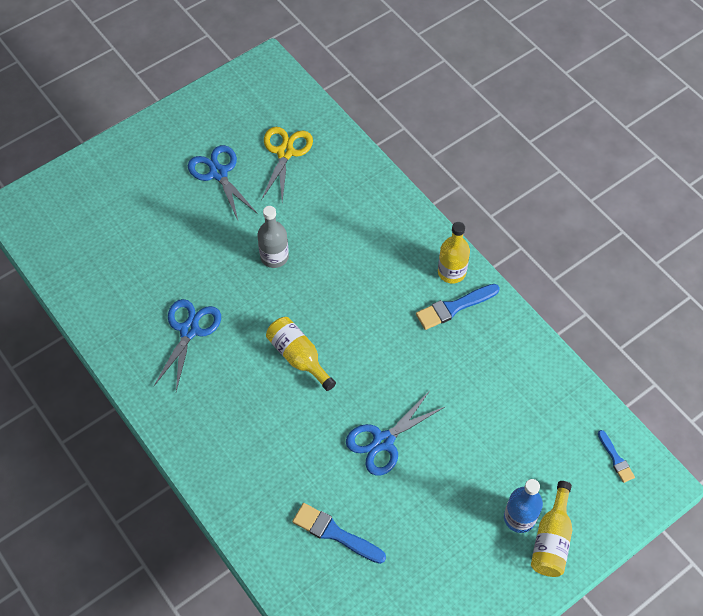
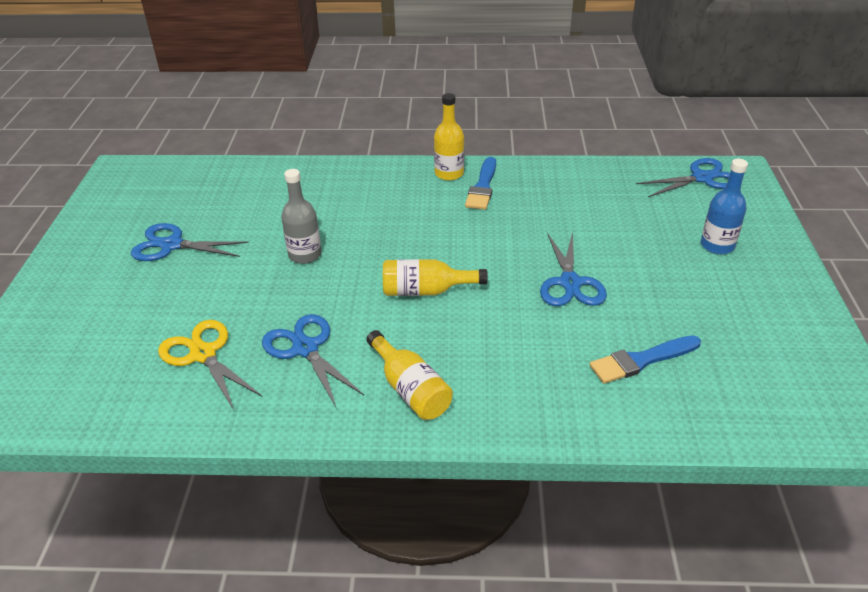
camera: 50 degrees left, 20 degrees down
yellow scissors [261,127,313,202] -> yellow scissors moved to [158,320,262,410]
yellow bottle [531,481,572,577] -> yellow bottle moved to [366,330,453,420]
blue brush [598,430,635,483] -> blue scissors [636,158,730,197]

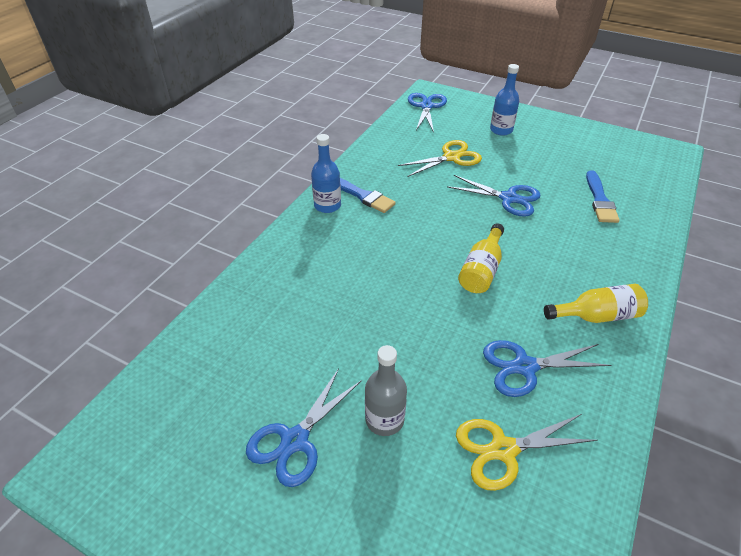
camera: 65 degrees left, 5 degrees up
grey bottle [281,169,322,264] -> grey bottle moved to [365,345,407,436]
yellow bottle [434,93,464,181] -> blue bottle [311,134,341,213]
none -> yellow scissors [398,140,482,177]

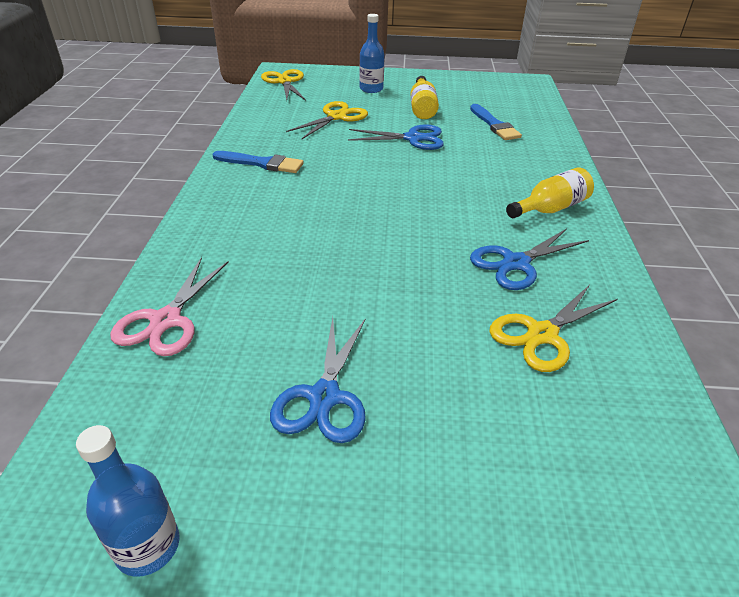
camera: 25 degrees left, 5 degrees down
blue bottle [311,134,341,213] -> blue bottle moved to [76,425,179,577]
grey bottle [365,345,407,436] -> none
blue scissors [408,93,447,133] -> yellow scissors [261,69,306,100]
yellow bottle [458,223,504,293] -> yellow bottle moved to [410,76,439,119]
none -> pink scissors [110,257,228,356]

